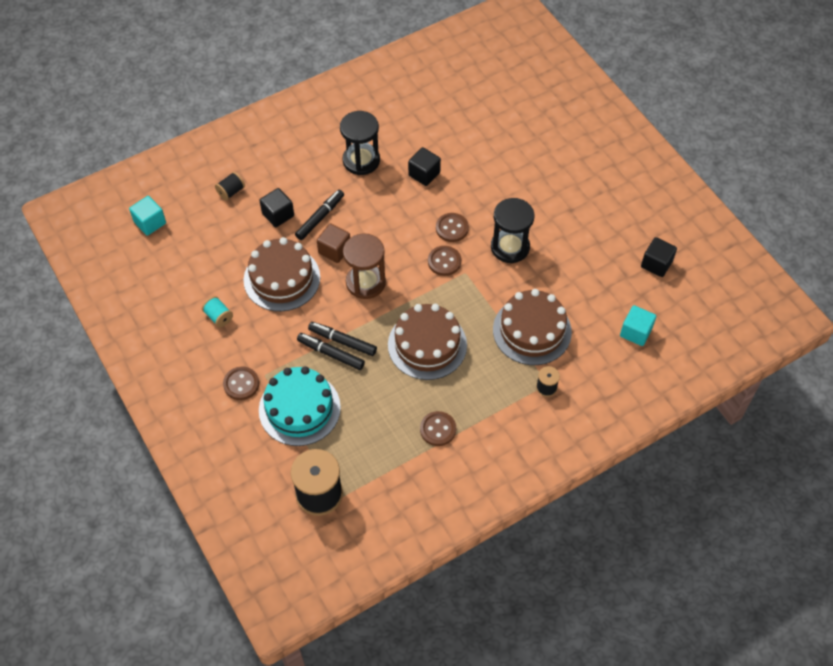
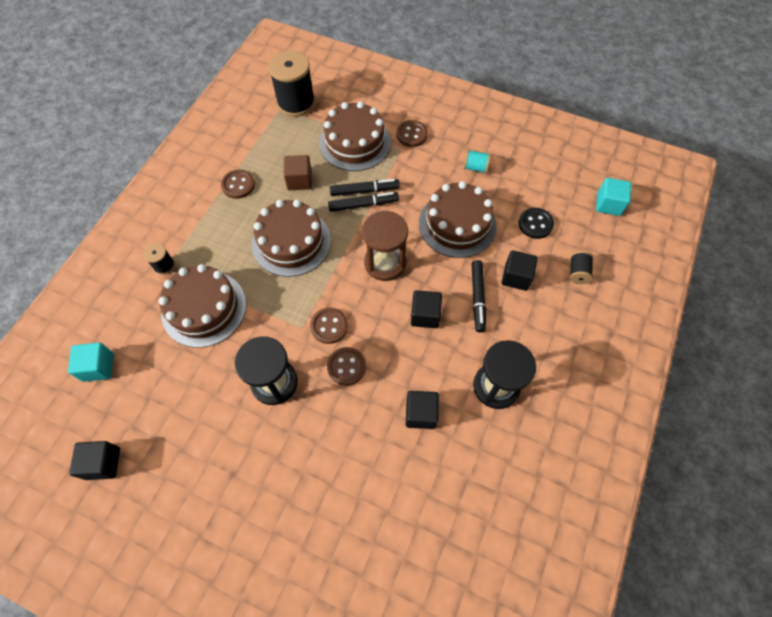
camera: 145 degrees right, 5 degrees up
turquoise cake [259,366,341,446] -> brown cake [319,101,391,171]
brown cube [317,223,350,263] -> brown cube moved to [284,155,312,190]
none -> black cube [411,290,442,328]
none -> black button [519,208,554,239]

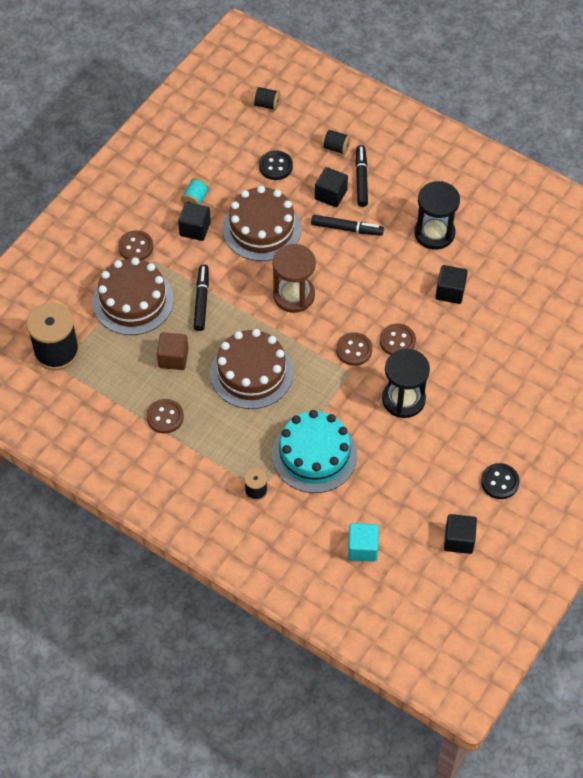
camera: 80 degrees left, 5 degrees down
brown cake [159,264,246,348] -> turquoise cake [272,410,357,493]
black marker [328,192,399,212] -> black marker moved to [356,145,368,207]
black cube [411,290,442,328] -> black cube moved to [178,202,211,241]
turquoise cube [596,178,631,216] -> black spool [252,86,280,110]
none -> black button [481,463,520,499]

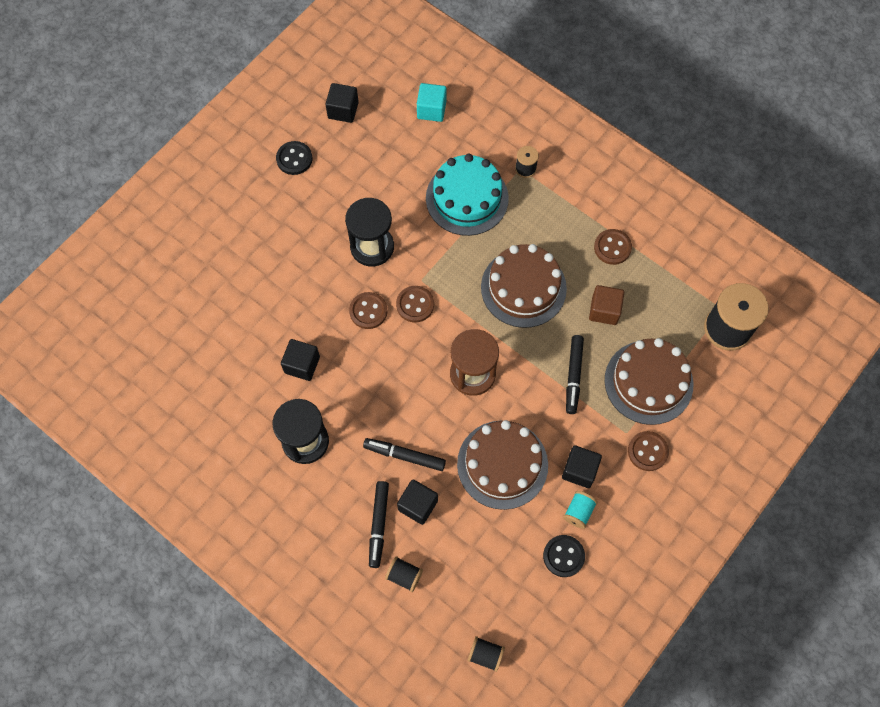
camera: 175 degrees left, 10 degrees up
black button [259,150,293,180] -> black button moved to [543,535,585,577]

